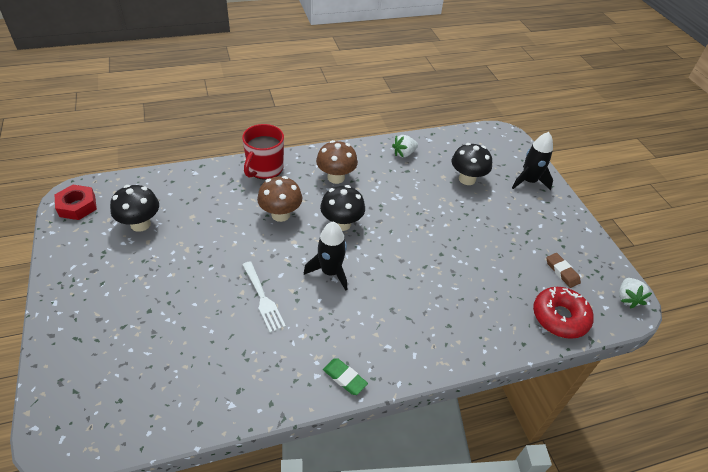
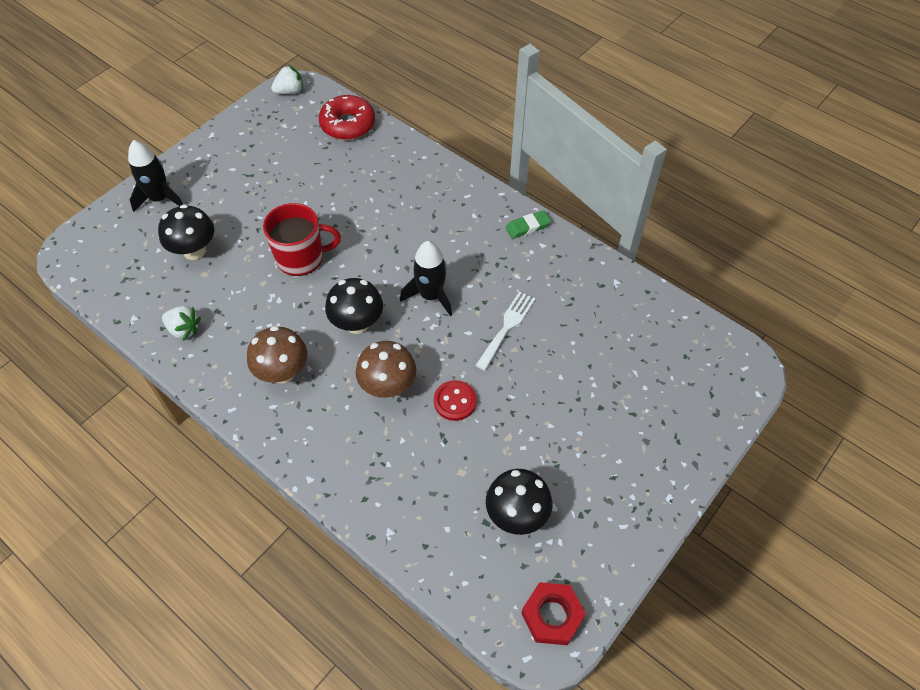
camera: 120 degrees left, 10 degrees up
red mug [242,124,284,180] -> red mug moved to [263,203,341,276]
green eraser [323,358,368,395] -> green eraser turned 60 degrees clockwise [505,210,551,239]
brown eraser [546,253,581,288] -> none
none -> red button [434,380,477,421]

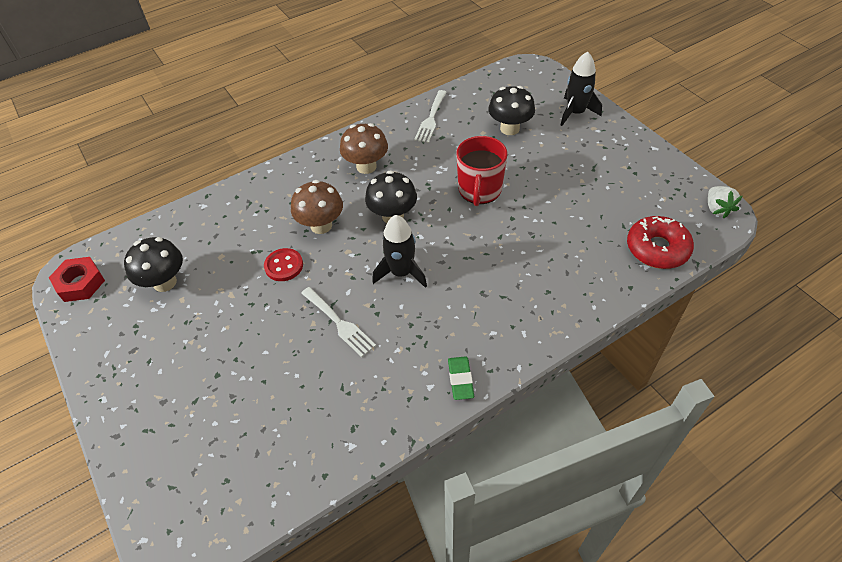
camera: 110 degrees right, 5 degrees down
white strawberry [162,306,201,341] -> white fork [414,90,447,143]

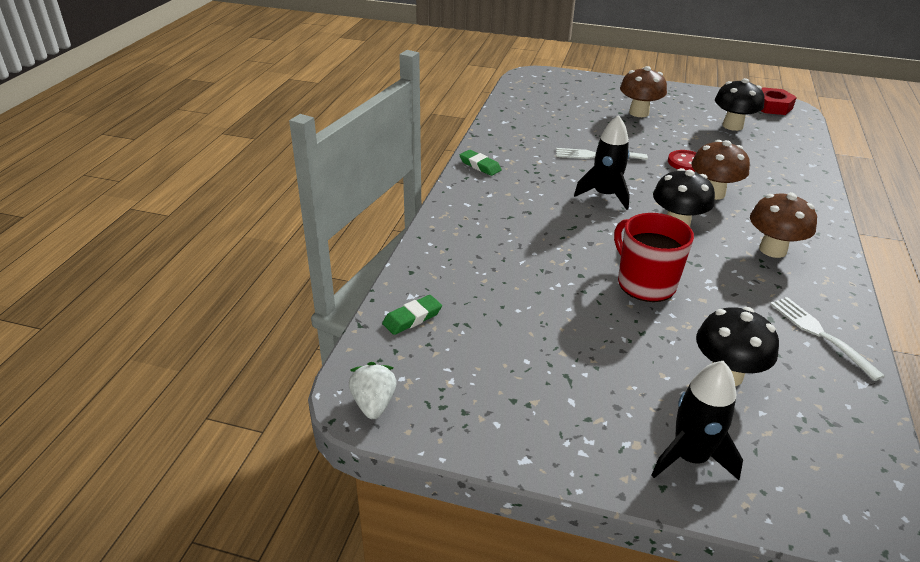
camera: 135 degrees right, 15 degrees down
red donut [627,216,694,269] -> green eraser [382,295,442,335]
white strawberry [708,186,742,218] -> white strawberry turned 45 degrees clockwise [349,362,397,419]
none -> brown mushroom [620,66,667,117]

